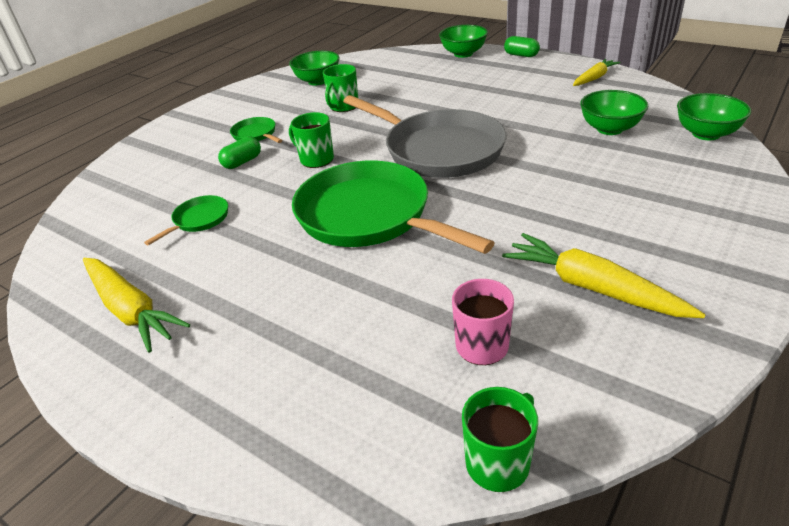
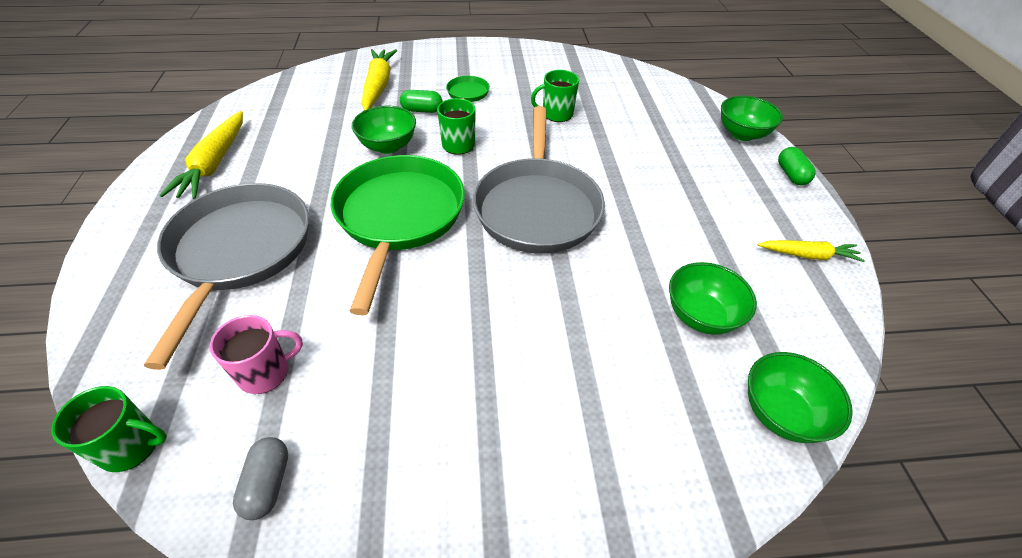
camera: 45 degrees right, 10 degrees up
green pan [144,195,228,245] -> none
green bowl [289,51,339,85] -> green bowl moved to [352,105,416,154]
yellow carrot [502,233,706,318] -> yellow carrot moved to [361,49,397,110]
none -> grey pan [144,183,309,370]
none -> grey capsule [233,437,288,520]

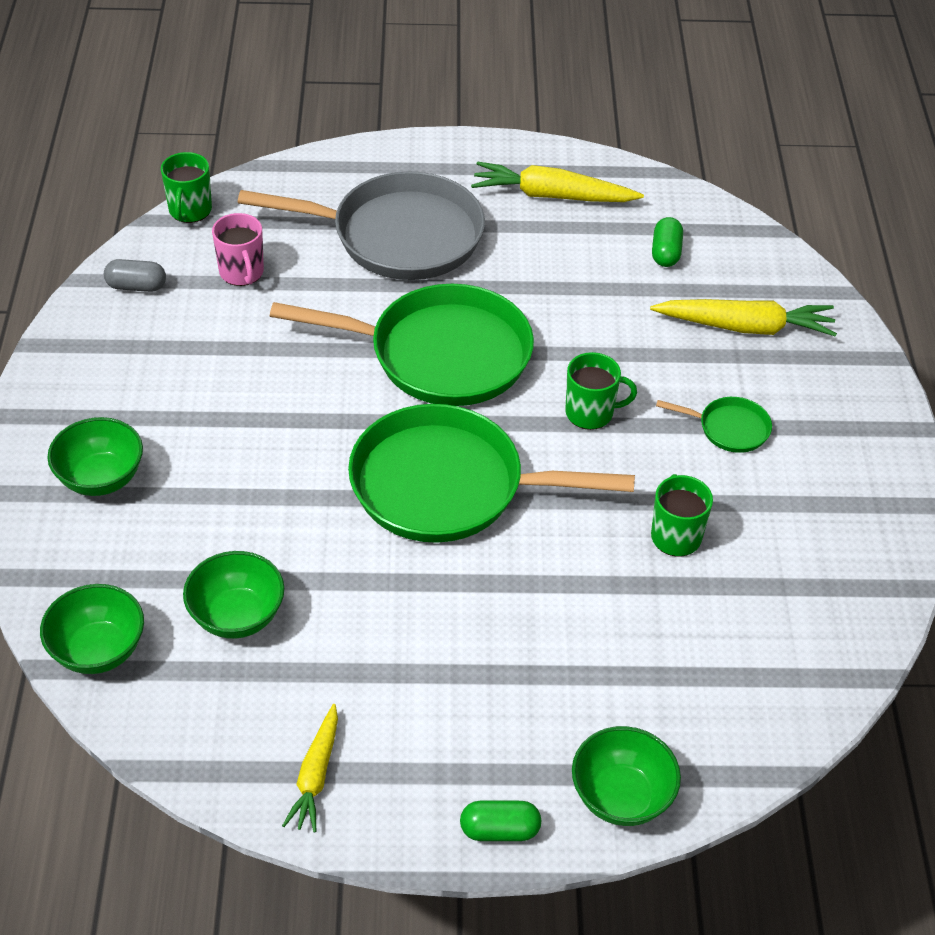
camera: 95 degrees right, 0 degrees up
green bowl [352,105,416,154] -> green bowl moved to [47,417,143,496]
green capsule [400,90,442,113] -> green capsule moved to [652,217,683,267]
grey pan [473,106,605,254] -> green pan [348,404,635,543]

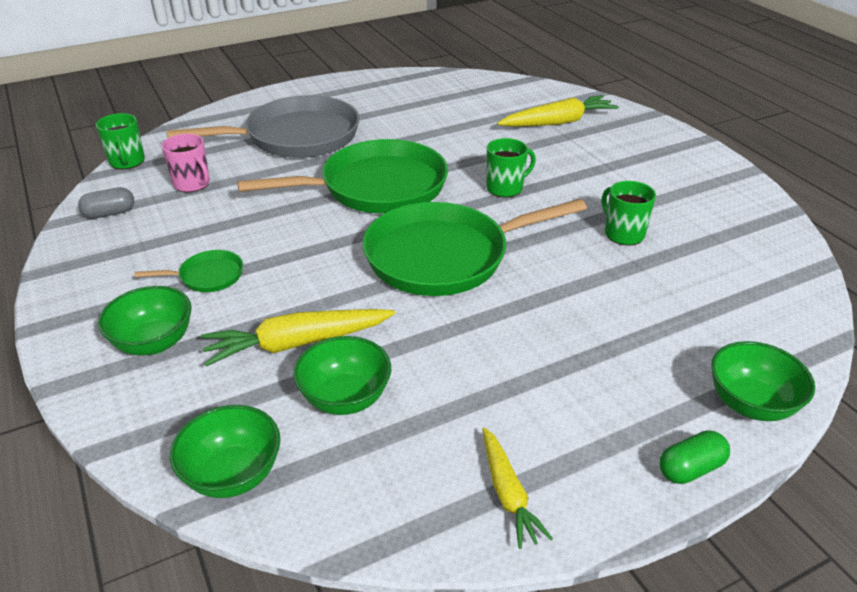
camera: 25 degrees left, 10 degrees down
yellow carrot [471,162,644,202] -> yellow carrot moved to [201,309,396,366]
green capsule [652,217,683,267] -> none
green pan [656,397,772,453] -> green pan moved to [135,250,243,292]

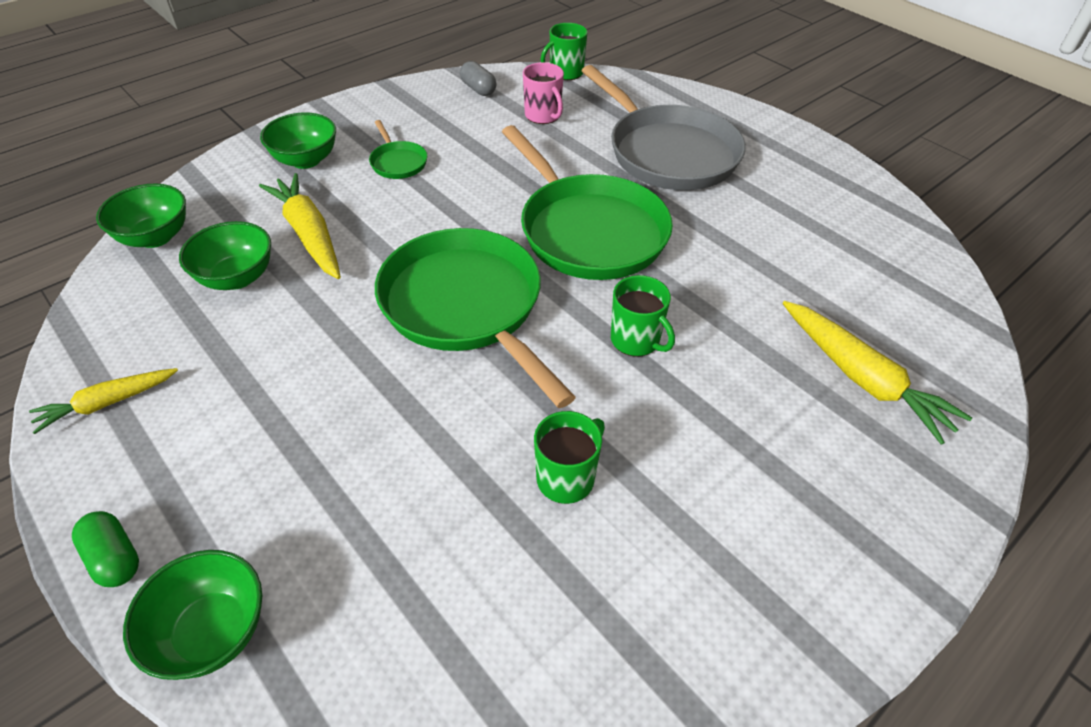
camera: 75 degrees right, 10 degrees up
pink mug [162,134,210,193] -> pink mug turned 60 degrees counterclockwise [523,62,564,124]

